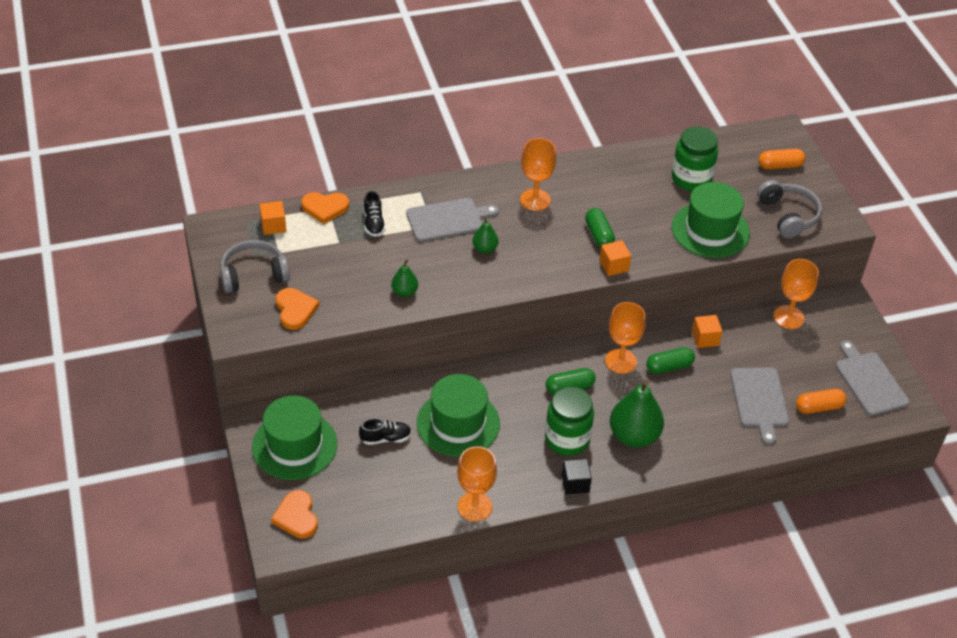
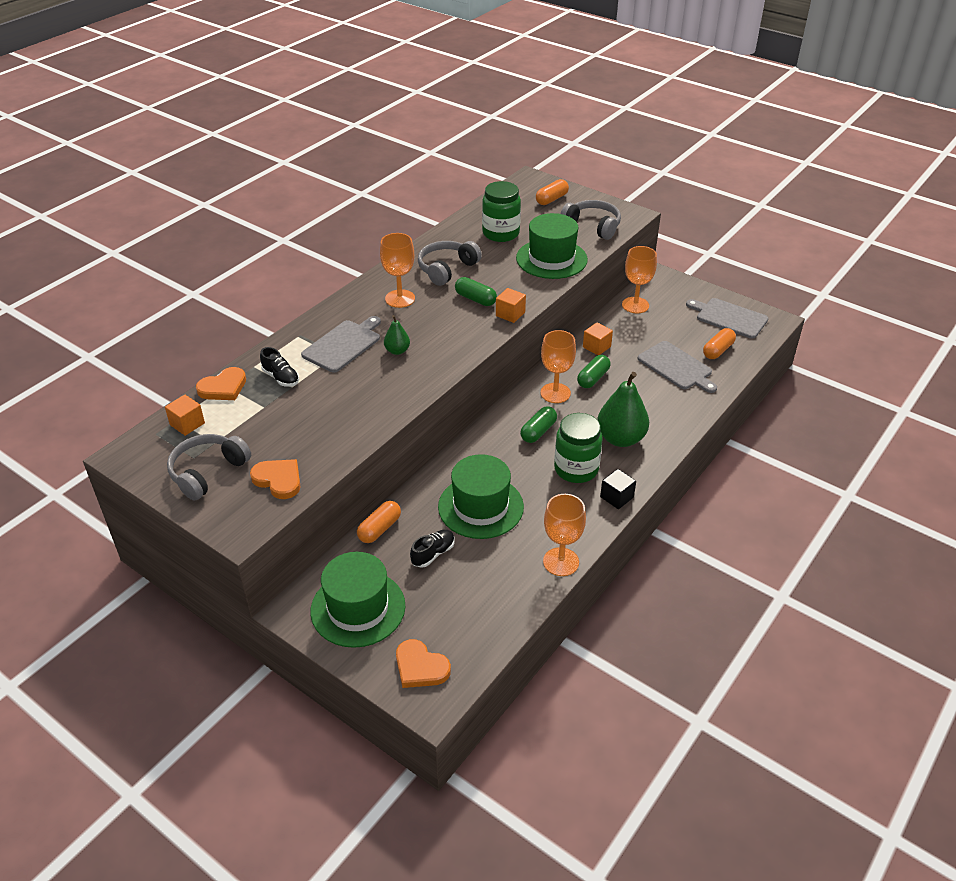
camera: 35 degrees left, 5 degrees down
green pear [391,259,418,297] -> none
none -> orange capsule [357,501,401,543]
none -> grey headphones [418,241,482,286]

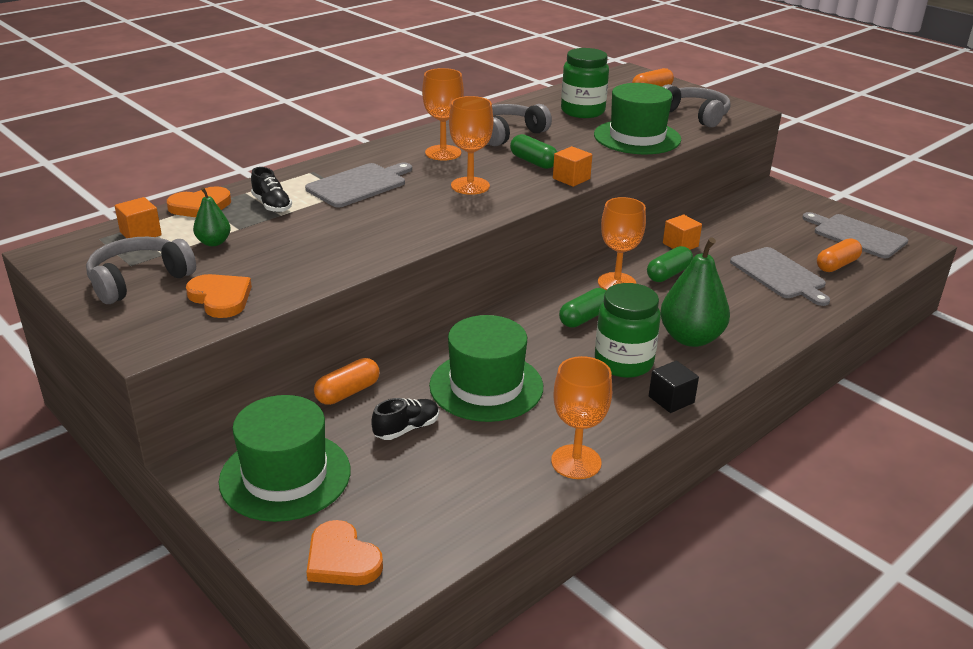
camera: 10 degrees right, 10 degrees down
green pear [384,315,410,355] -> green pear moved to [193,187,231,246]
orange goblet [622,246,657,313] -> orange goblet moved to [449,96,493,195]

